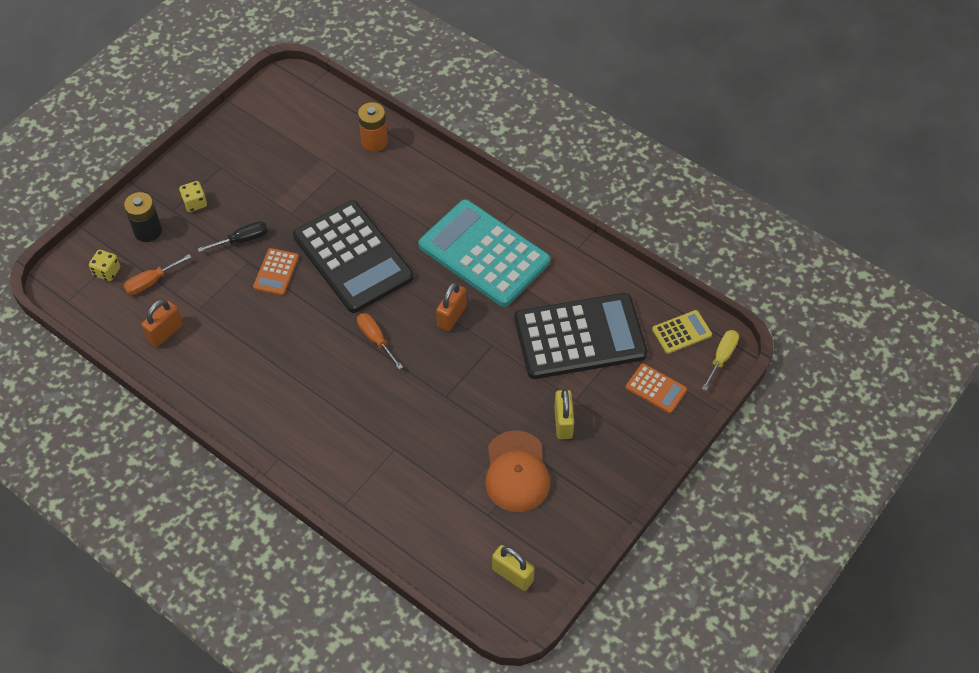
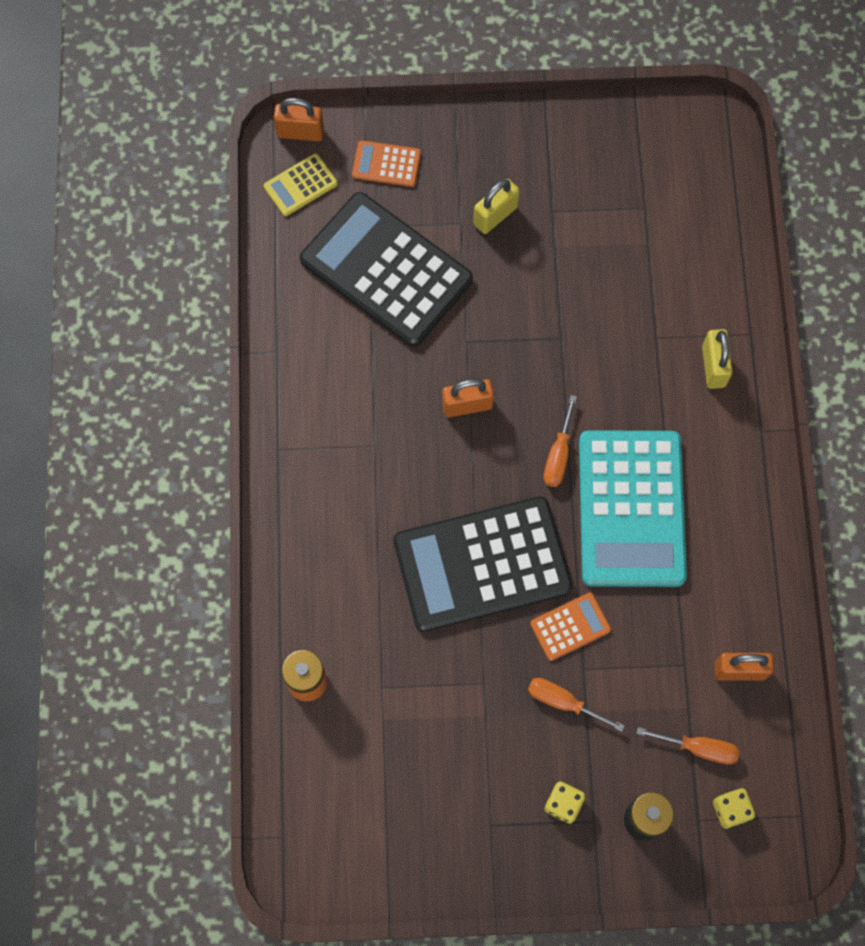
camera: 130 degrees left, 15 degrees up
black screwdriver [198,221,268,252] -> orange screwdriver [528,678,625,732]
black calculator [293,200,414,313] -> black calculator turned 120 degrees counterclockwise [393,496,573,632]
turquoise calculator [418,199,550,307] -> turquoise calculator moved to [579,430,687,587]
orange cap [485,430,550,512] -> none
yellow padlock [492,545,535,591] -> yellow padlock moved to [702,329,733,389]
orange calculator [626,363,687,413] -> orange calculator turned 75 degrees counterclockwise [352,140,421,187]
yellow calculator [652,310,712,354] -> yellow calculator turned 60 degrees counterclockwise [264,153,338,216]
yellow screwdriver [702,330,739,391] -> orange padlock [273,98,324,141]

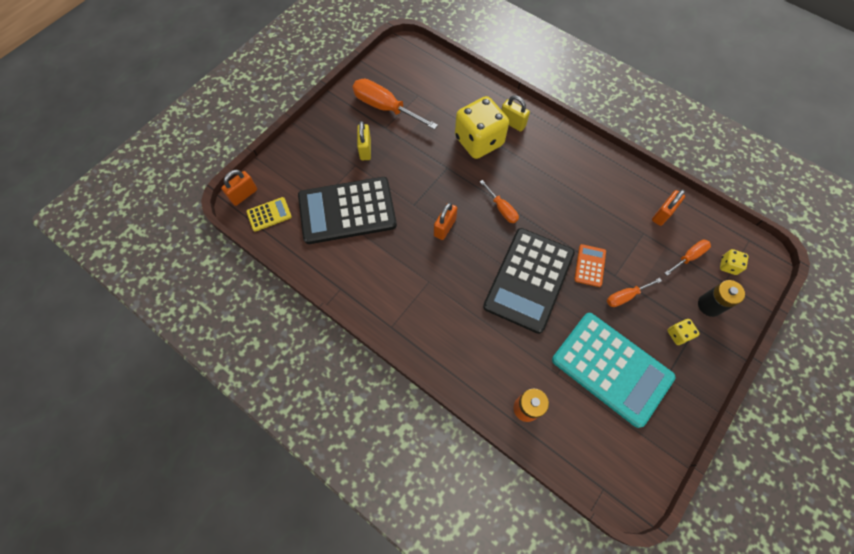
camera: 50 degrees left, 5 degrees down
yellow calculator [264,153,338,216] -> yellow calculator turned 120 degrees counterclockwise [246,197,292,232]
orange calculator [352,140,421,187] -> none
turquoise calculator [579,430,687,587] -> turquoise calculator moved to [552,313,675,428]
none -> orange screwdriver [353,79,438,130]
none -> yellow dice [455,96,509,159]

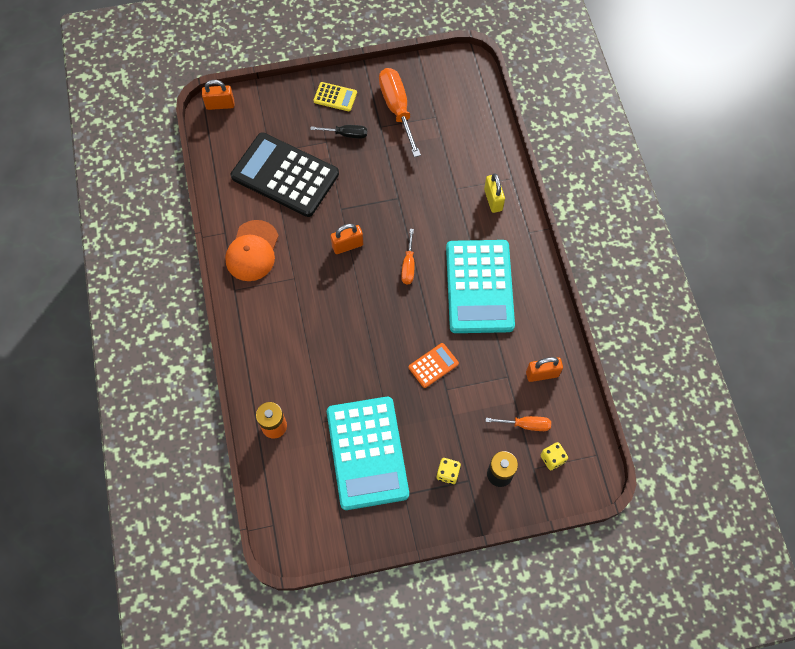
camera: 40 degrees right, 0 degrees up
yellow calculator [246,197,292,232] -> yellow calculator moved to [313,82,357,111]
yellow padlock [357,121,371,160] -> black screwdriver [310,125,367,138]
yellow dice [455,96,509,159] -> none
black calculator [483,228,575,334] -> none
orange screwdriver [607,278,662,307] -> none
none -> orange cap [225,220,278,281]
none -> turquoise calculator [446,240,515,333]

